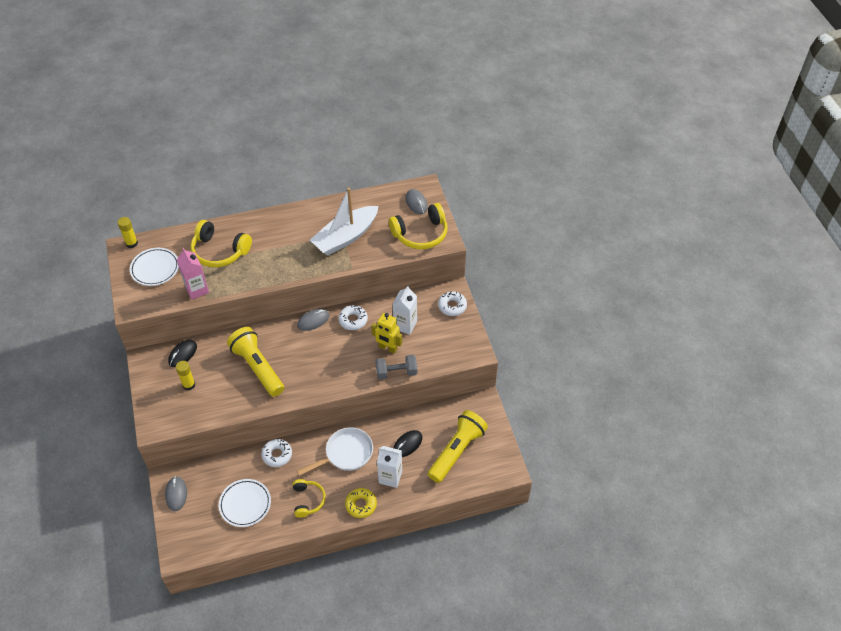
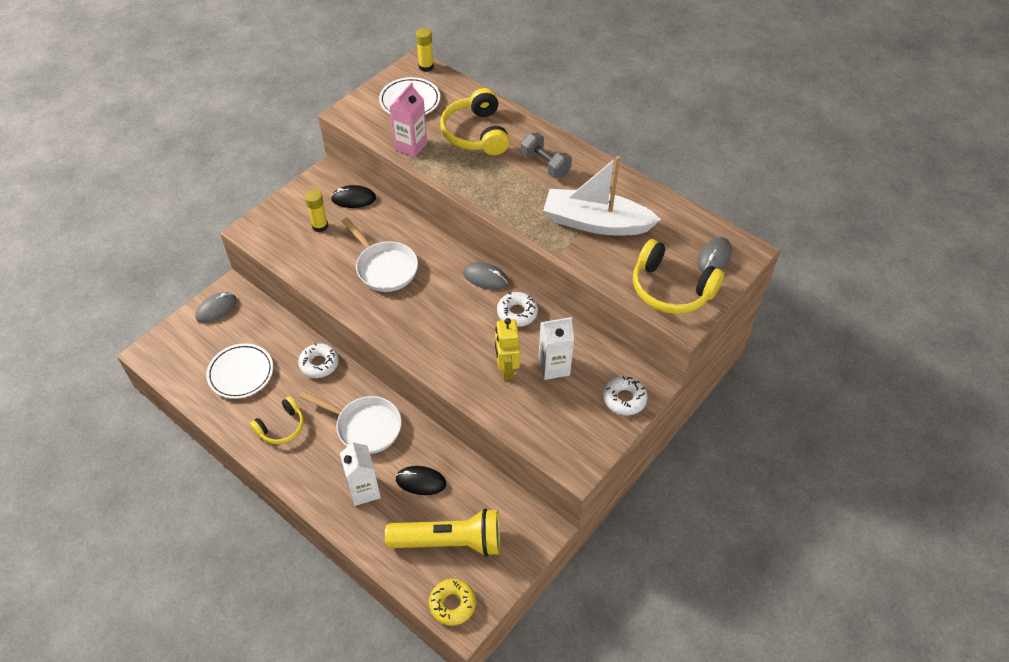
camera: 55 degrees right, 0 degrees up
yellow flashlight [227,327,284,397] -> white pan [341,218,418,292]
yellow donut [345,488,377,518] -> yellow donut moved to [429,579,476,626]
grey dumbbell [376,355,417,380] -> grey dumbbell moved to [521,133,572,178]

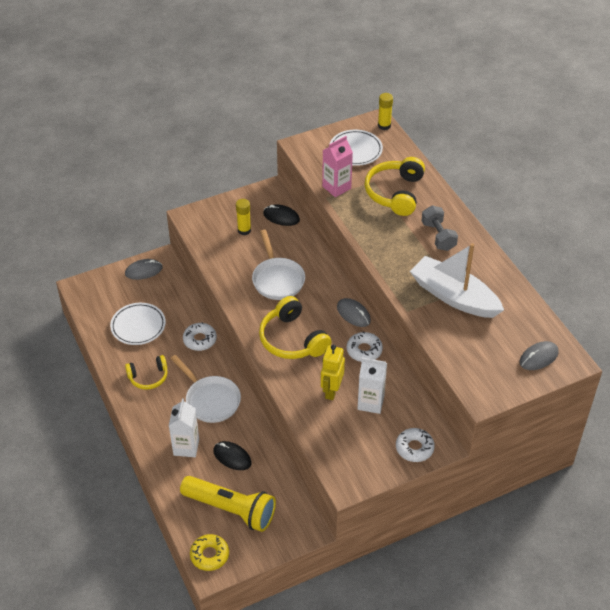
camera: 25 degrees right, 5 degrees down
yellow headphones [633,239,724,314] -> yellow headphones moved to [259,296,332,359]

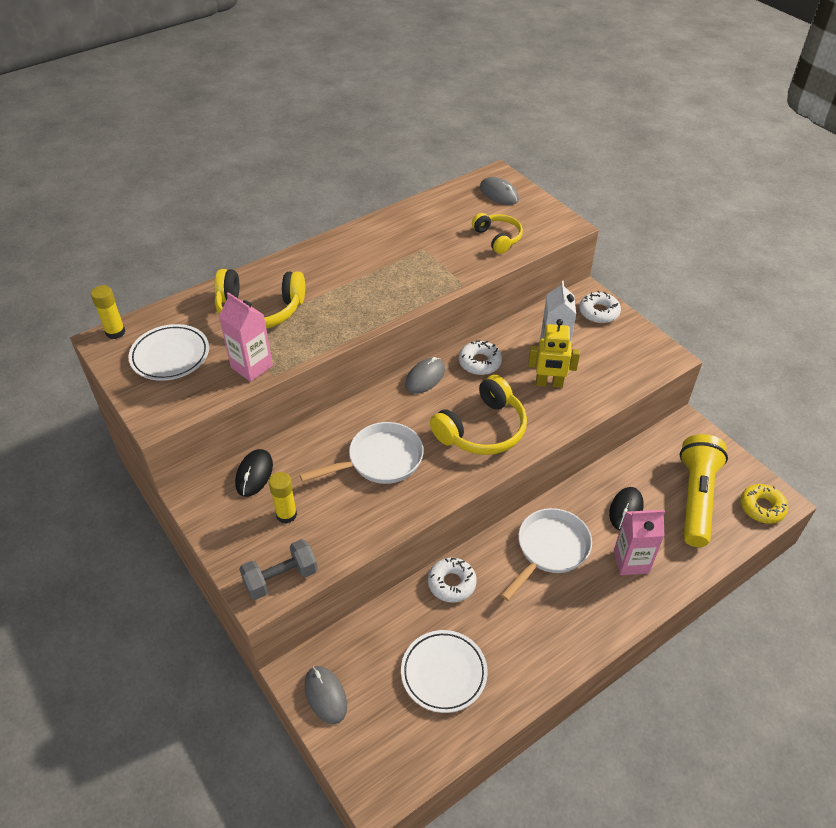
camera: 100 degrees left, 0 degrees up
yellow headphones [125,355,168,390] -> yellow headphones moved to [472,213,523,254]
white carton [169,398,199,457] -> pink carton [614,510,665,575]
white boat [410,243,504,318] -> none
grey dumbbell [421,205,458,251] -> grey dumbbell moved to [239,539,318,600]

